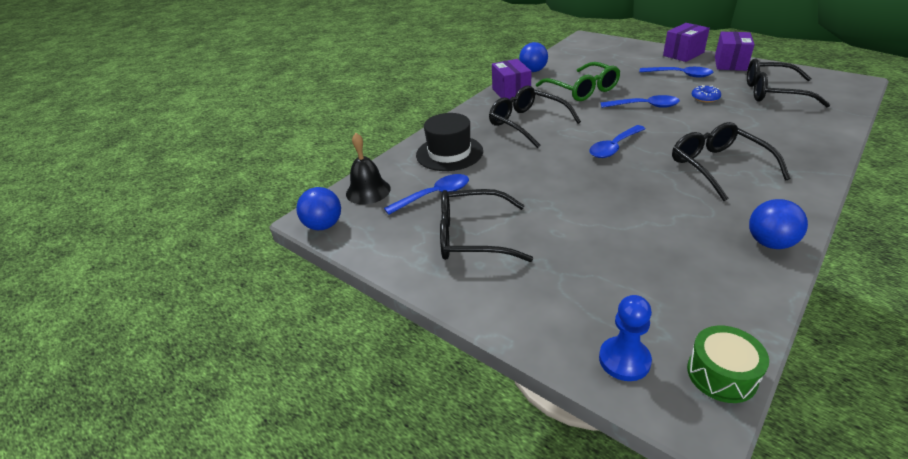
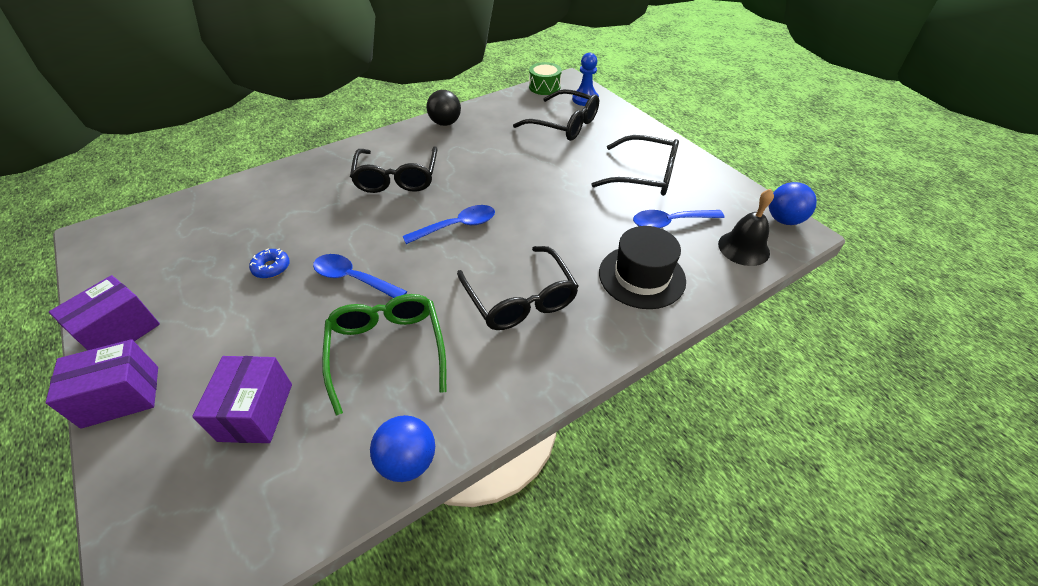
camera: 165 degrees left, 10 degrees up
purple box [492,59,532,99] -> purple box moved to [192,356,292,443]
blue spoon [639,67,713,78] -> none
black glasses [747,59,830,107] -> black glasses moved to [513,89,599,141]
blue ball [749,199,808,249] -> black ball [426,90,461,126]

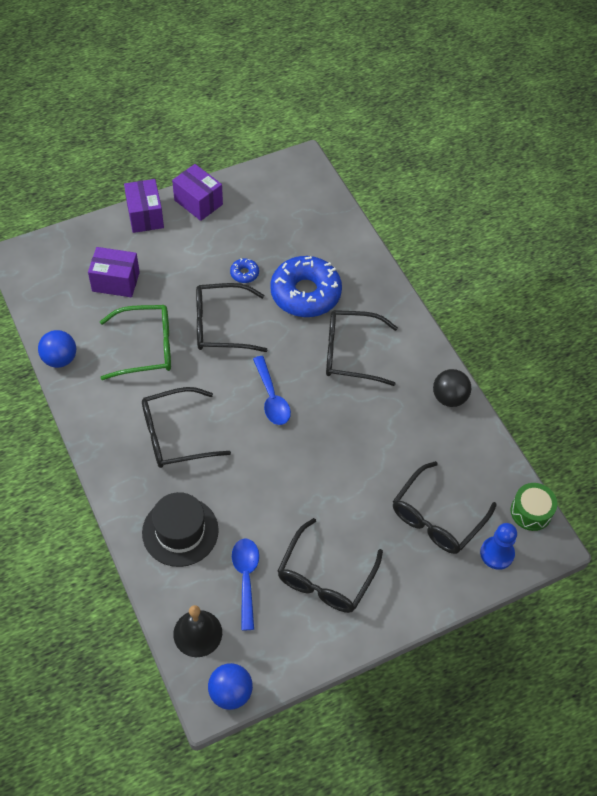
camera: 95 degrees right, 10 degrees up
blue spoon [313,254,407,298] -> black glasses [196,283,267,352]
none -> blue donut [270,256,342,317]

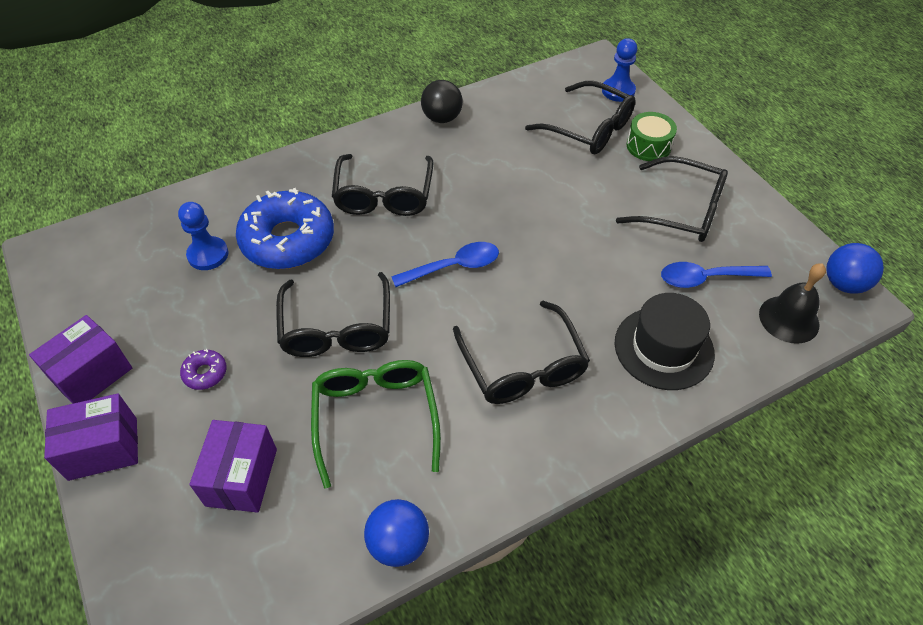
camera: 90 degrees left, 5 degrees down
blue donut [230,258,259,283] -> none
green drum [511,483,557,531] -> green drum moved to [627,112,677,161]
none -> blue pawn [178,202,228,270]
none -> purple donut [180,349,227,390]

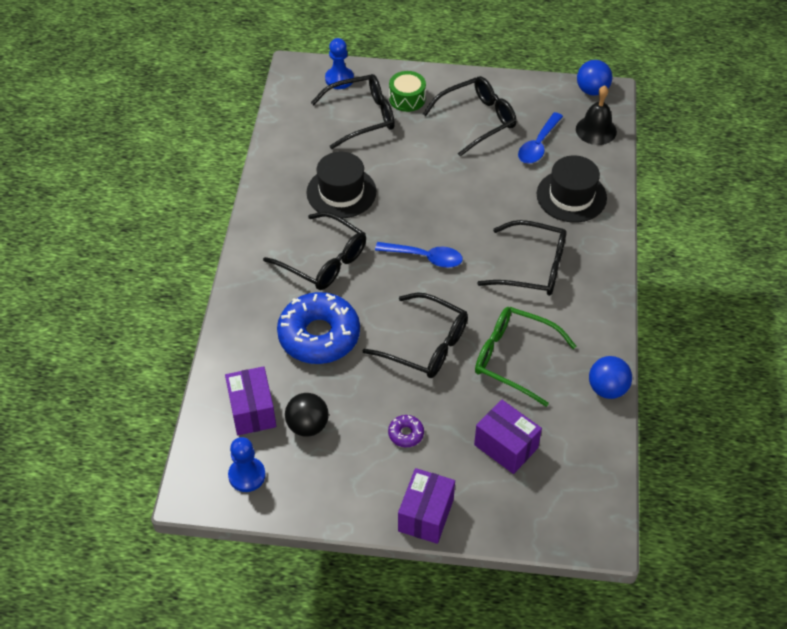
camera: 55 degrees left, 0 degrees up
purple box [29,315,132,404] -> purple box moved to [225,366,276,435]
blue pawn [178,202,228,270] -> blue pawn moved to [228,437,266,492]
blue spoon [391,242,499,287] -> blue spoon turned 90 degrees clockwise [375,242,463,268]
black ball [421,80,463,123] -> black ball moved to [285,393,329,437]
none -> black hat [306,152,376,218]

